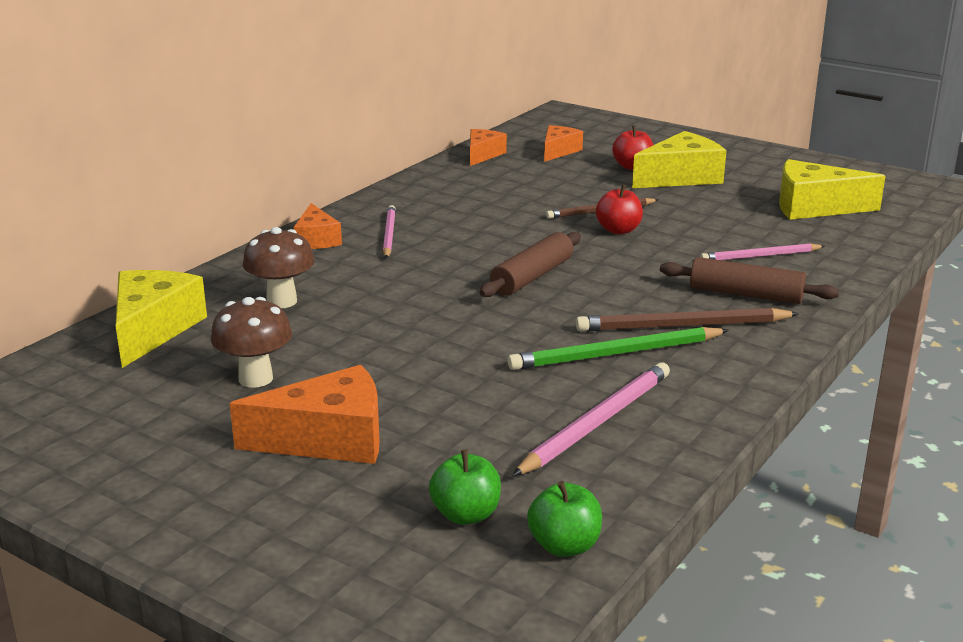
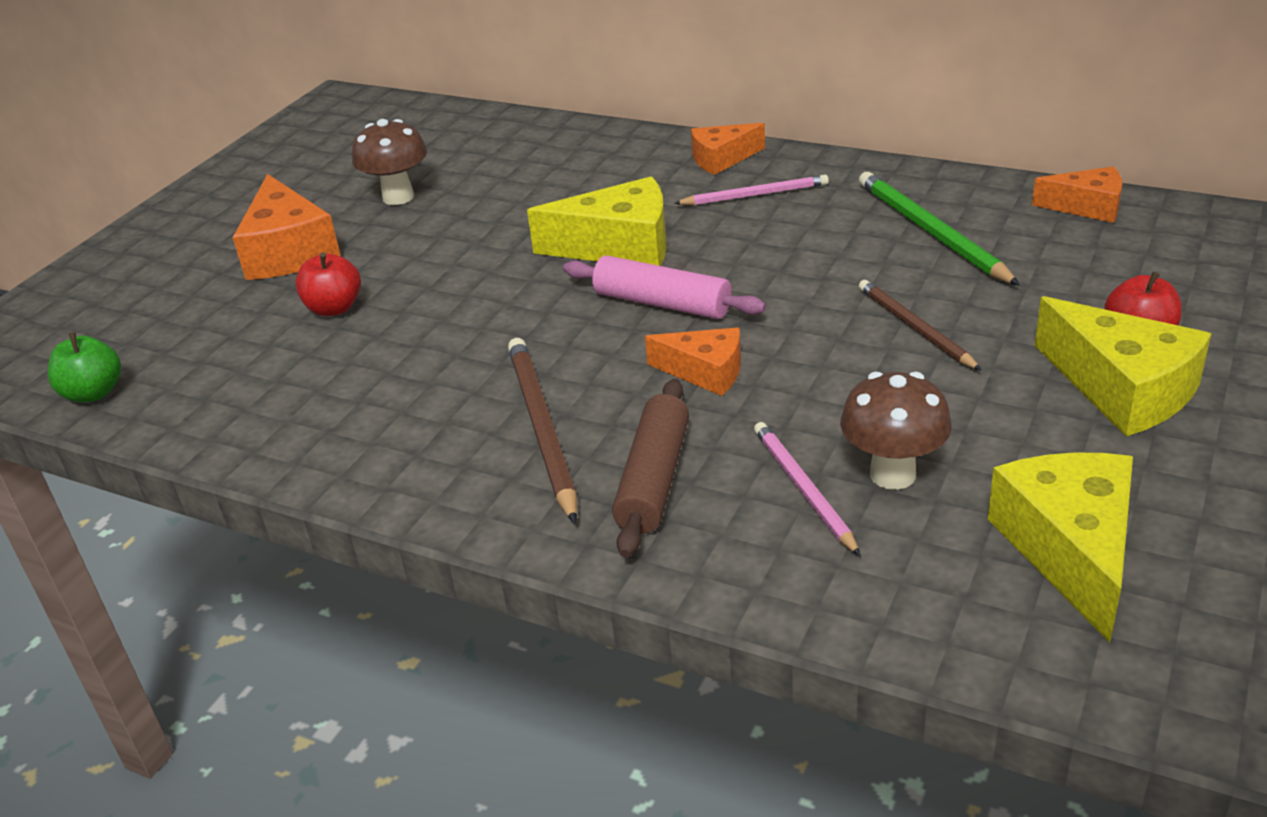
camera: 85 degrees right, 10 degrees up
yellow cheese [116,270,207,368] -> yellow cheese moved to [527,176,667,266]
brown mushroom [243,227,315,308] -> brown mushroom moved to [840,372,952,490]
green apple [429,450,501,525] -> none
brown rolling pin [480,232,581,297] -> pink rolling pin [563,255,766,319]
green pencil [507,327,729,370] -> green pencil moved to [859,172,1020,286]
pink pencil [512,362,670,476] -> none
orange cheese [544,125,583,162] -> orange cheese moved to [645,327,741,396]
red apple [596,184,643,234] -> red apple moved to [295,252,361,316]

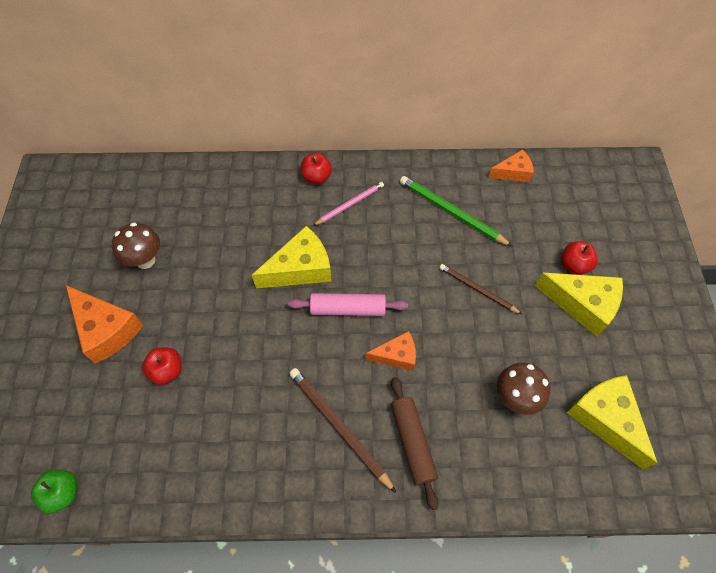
camera: 30 degrees left, 25 degrees up
orange cheese [691,123,765,175] -> red apple [301,153,332,184]
pink pencil [754,422,861,556] -> none

